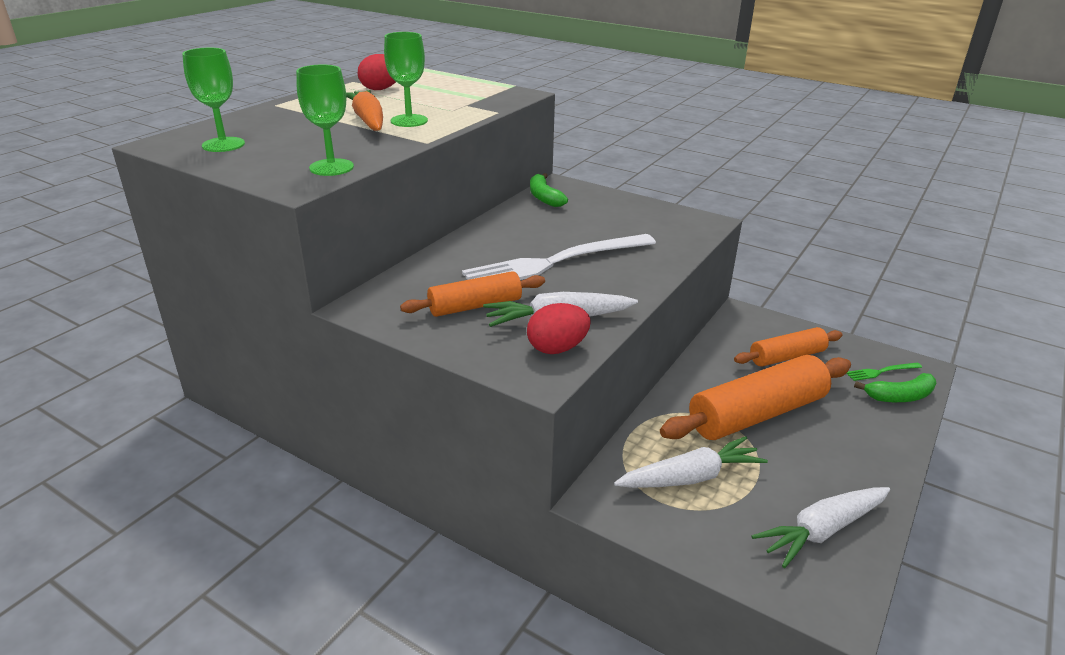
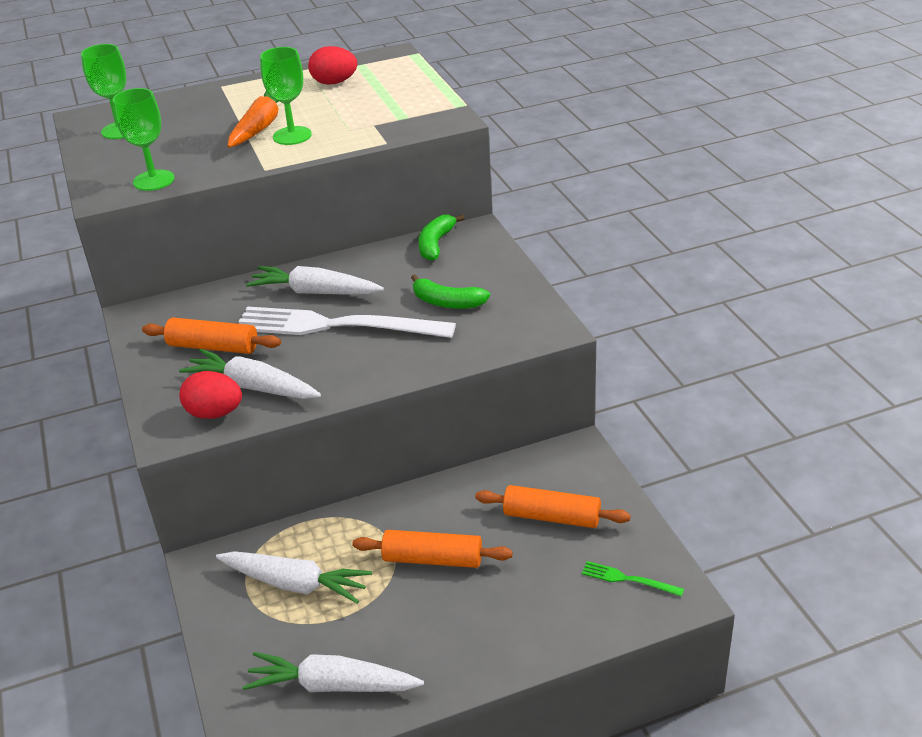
camera: 40 degrees right, 5 degrees up
orange rolling pin [660,355,851,440] -> orange rolling pin [352,530,513,568], size x0.59
green banana [854,373,936,402] -> green banana moved to [411,274,490,309]
none -> white carrot [246,266,384,295]

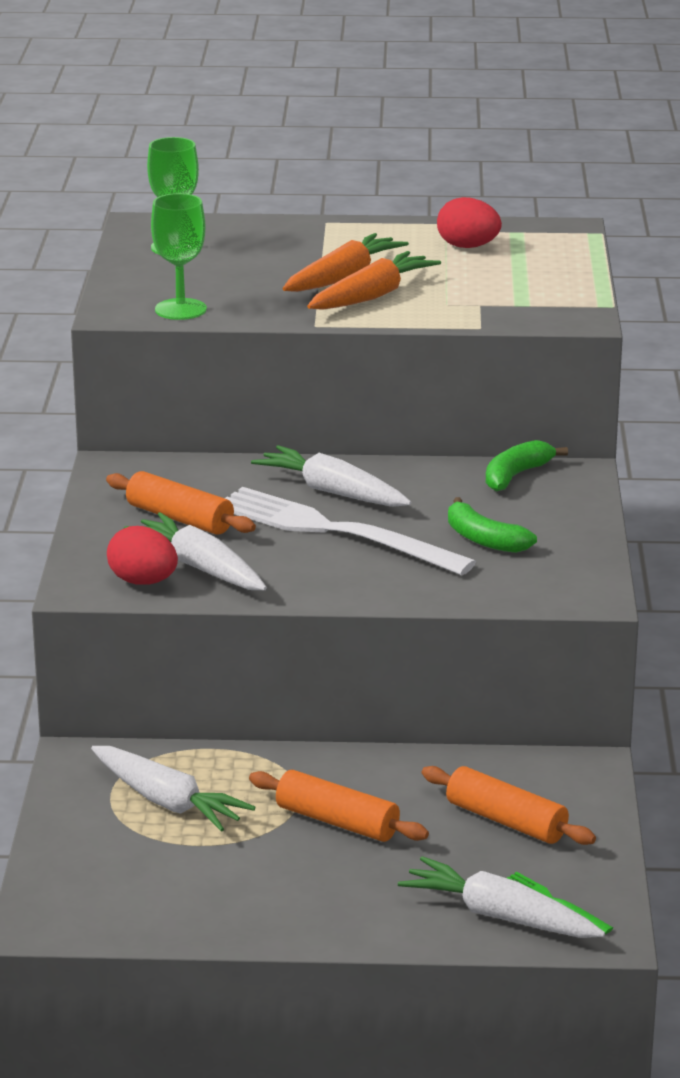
camera: 20 degrees right, 10 degrees down
white carrot [243,652,424,692] -> white carrot moved to [398,856,605,938]
green goblet [260,47,312,145] -> orange carrot [307,251,441,310]

